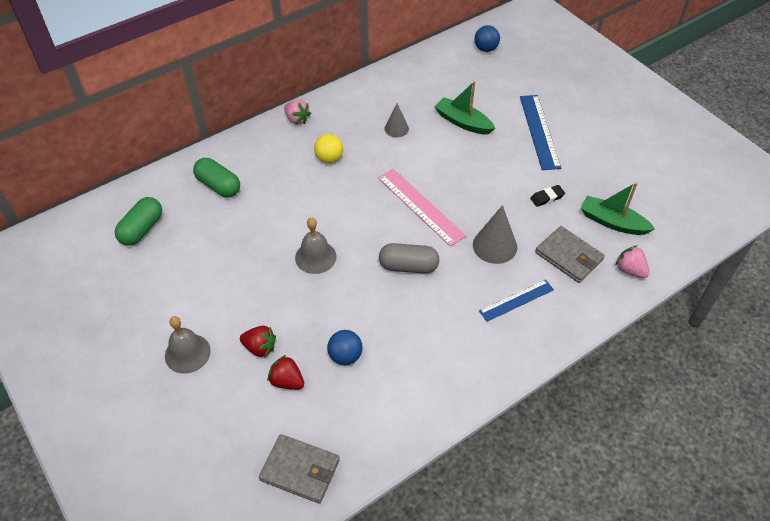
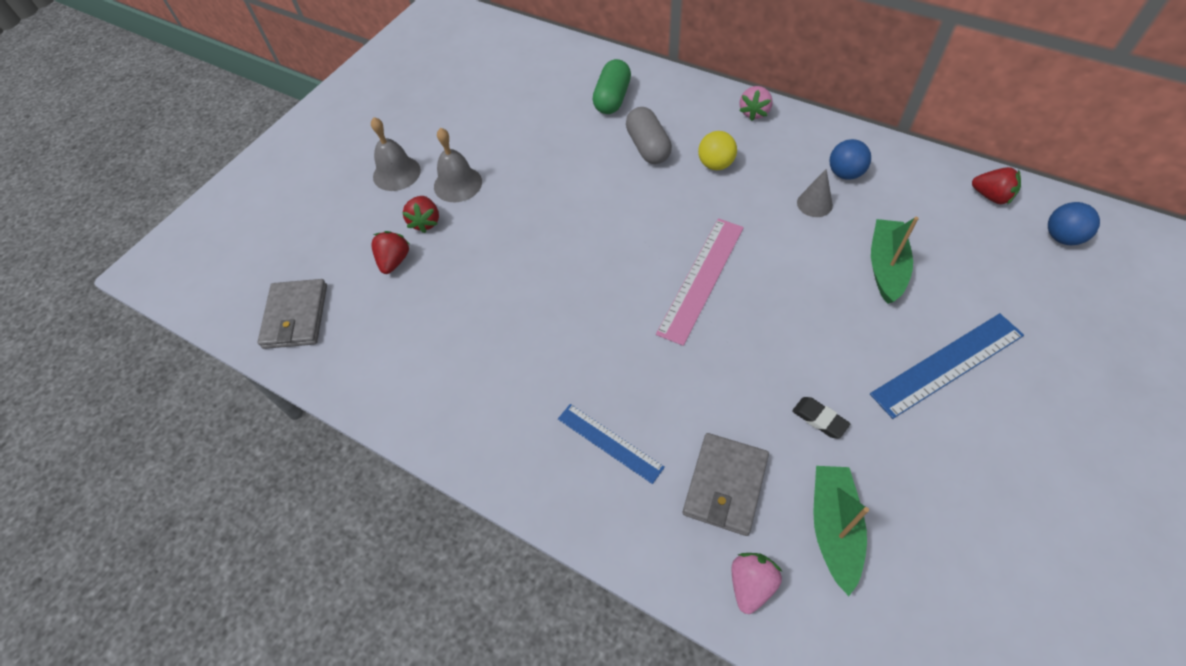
camera: 70 degrees right, 5 degrees up
green capsule [115,197,162,246] -> none
grey bell [295,218,337,274] -> grey bell moved to [434,128,482,202]
blue ball [327,330,363,365] -> blue ball moved to [829,139,871,180]
grey capsule [379,243,440,274] -> grey capsule moved to [626,107,672,164]
grey cone [473,205,517,264] -> none
none -> red strawberry [972,167,1021,204]

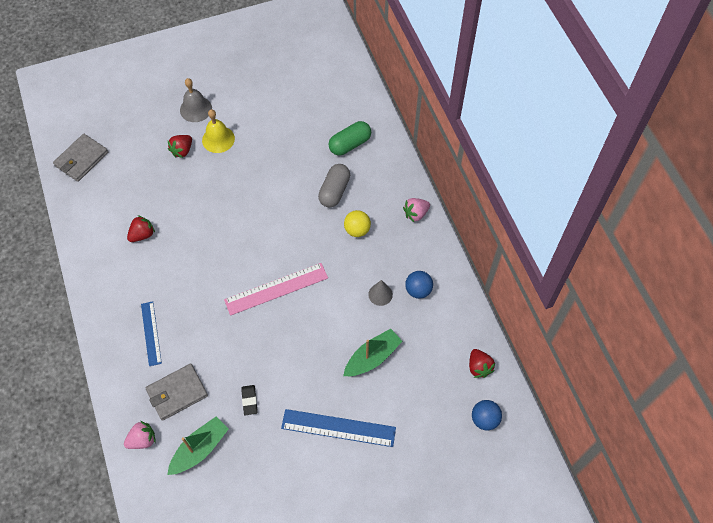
camera: 35 degrees right, 5 degrees up
red strawberry [371,231,409,274] -> red strawberry moved to [127,215,155,242]
grey bell [434,128,482,202] -> yellow bell [202,109,235,153]

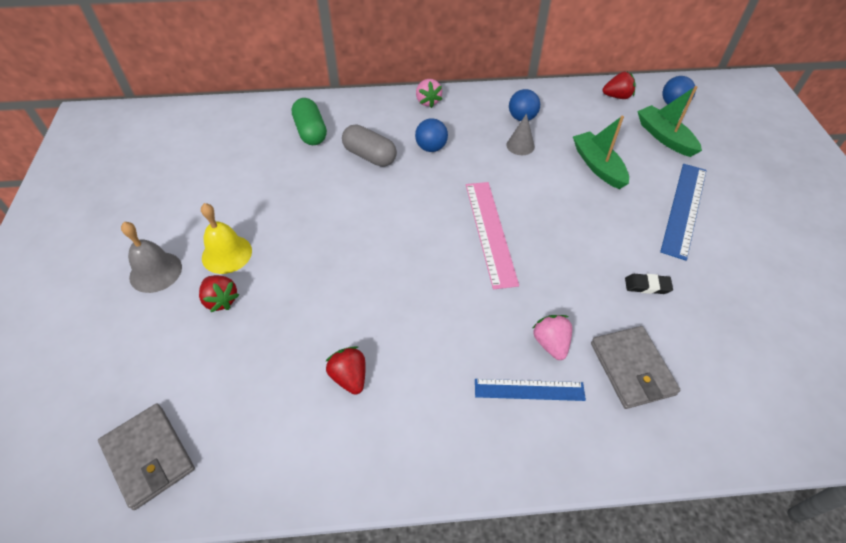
camera: 75 degrees left, 10 degrees down
pink strawberry [124,421,156,449] -> pink strawberry moved to [533,315,572,360]
green boat [167,416,229,475] -> green boat moved to [637,86,702,157]
yellow ball [344,210,371,237] -> blue ball [415,118,448,152]

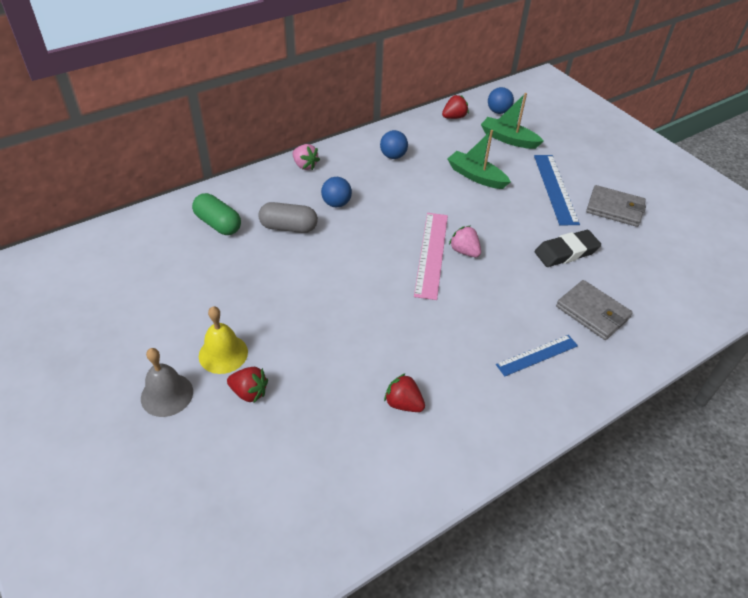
camera: 30 degrees left, 5 degrees down
grey wallet [98,403,195,510] -> grey wallet moved to [586,185,646,227]
pink ruler [466,182,519,289] -> pink ruler turned 45 degrees clockwise [414,213,448,300]
grey cone [506,113,535,155] -> none
pink strawberry [533,315,572,360] -> pink strawberry moved to [449,226,481,257]
black eraser [625,274,673,294] -> black eraser [535,230,601,267], size x1.78

